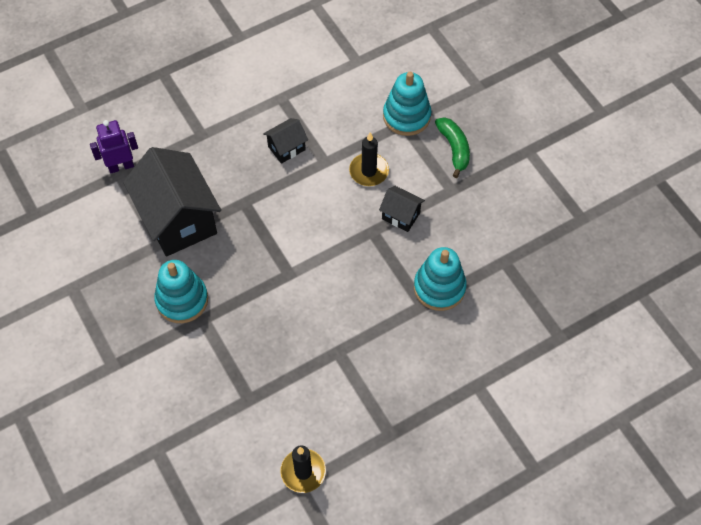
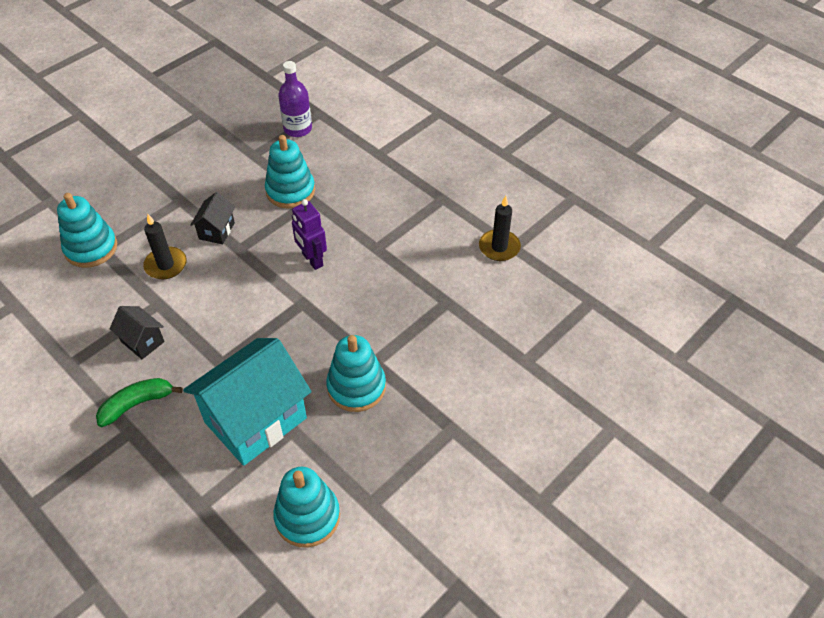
camera: 105 degrees left, 10 degrees down
purple robot [90,120,138,173] -> purple robot moved to [292,199,327,270]
black house [123,147,221,257] -> turquoise house [183,338,312,466]
green banana [435,117,470,178] -> green banana moved to [96,378,183,427]
none -> turquoise stacking toy [273,467,340,548]
none -> purple bottle [278,61,312,137]

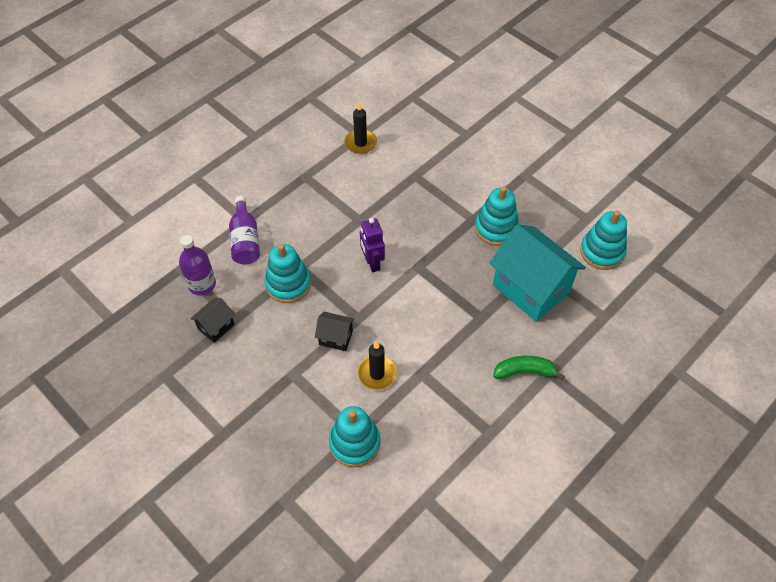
camera: 90 degrees left, 5 degrees up
green banana [96,378,183,427] -> green banana turned 120 degrees clockwise [493,356,565,380]
black house [110,306,165,359] -> black house moved to [190,298,235,343]
purple robot [292,199,327,270] -> purple robot turned 105 degrees clockwise [360,218,385,272]
none -> purple bottle [229,196,260,264]

